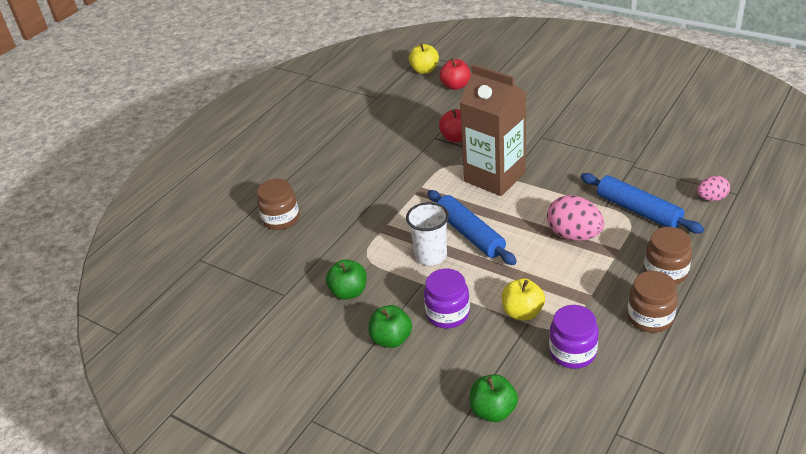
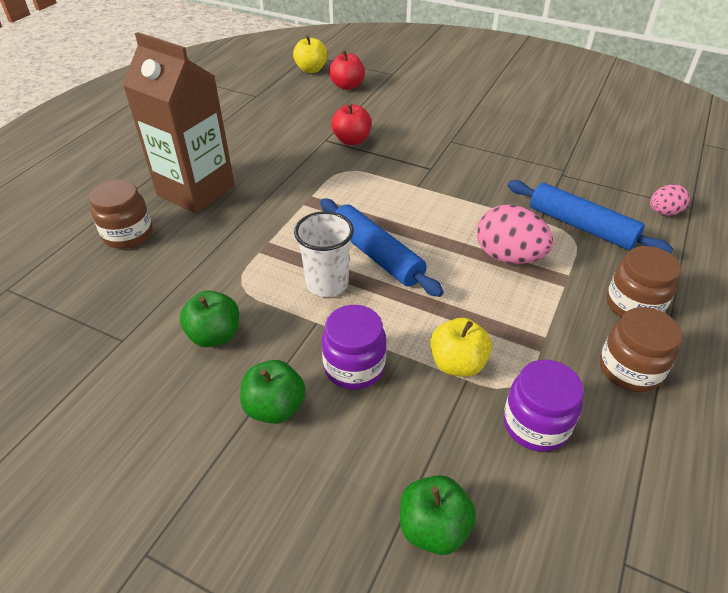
camera: 10 degrees left, 5 degrees up
brown carton [460,64,526,196] -> brown carton moved to [123,32,235,214]

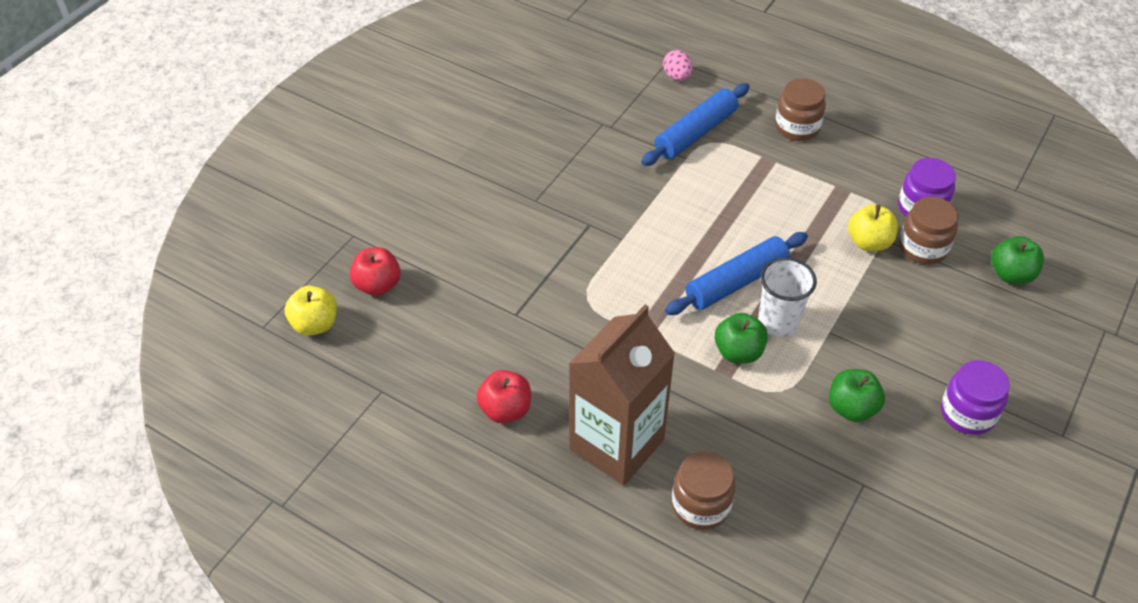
camera: 85 degrees left, 5 degrees up
green apple [240,360,306,424] -> green apple moved to [715,313,768,363]
purple jar [322,305,387,390] -> purple jar moved to [941,360,1010,435]
red apple [331,103,372,145] -> red apple moved to [477,370,531,423]
pink egg [477,205,554,264] -> none
brown jar [600,307,682,392] -> brown jar moved to [899,197,959,264]

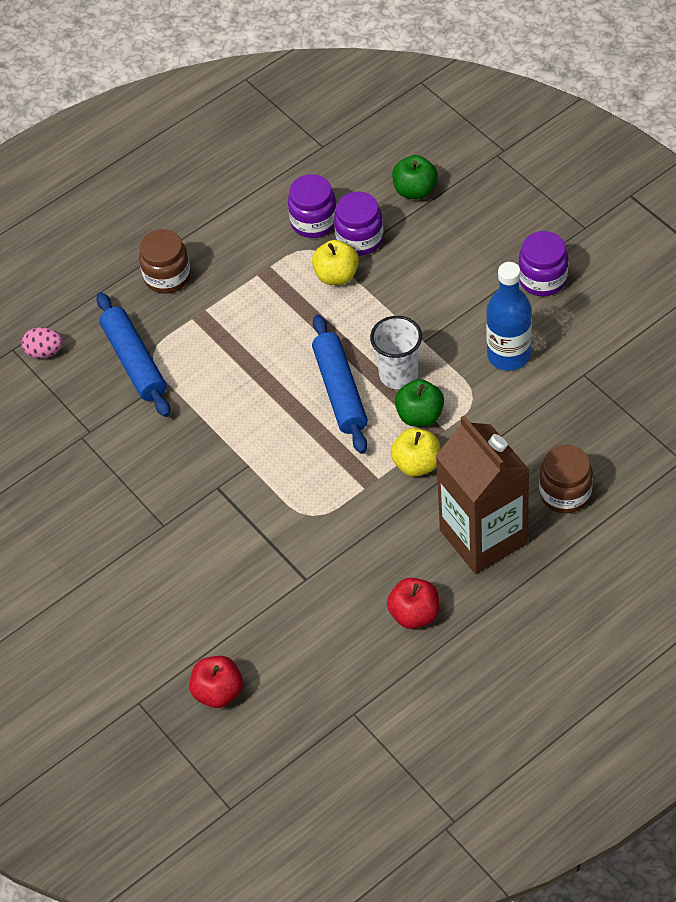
camera: 65 degrees left, 5 degrees up
yellow apple [285,286,337,336] -> yellow apple moved to [391,428,440,477]
green apple [829,369,885,422] -> blue bottle [486,262,532,371]
brown jar [899,197,959,264] -> purple jar [334,192,384,256]

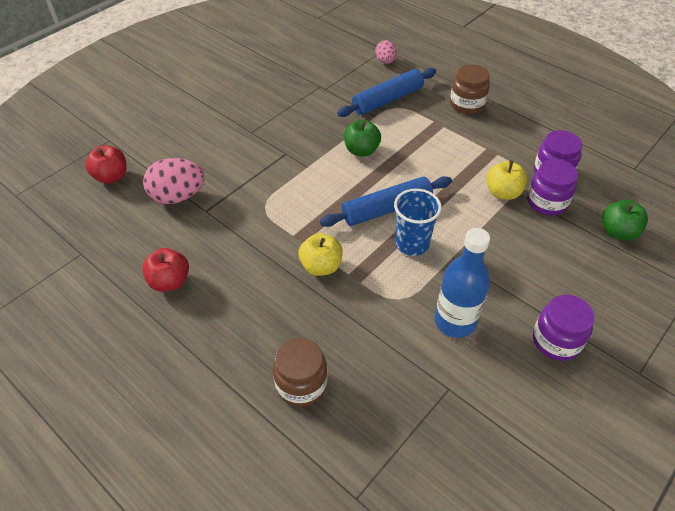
camera: 75 degrees right, 5 degrees down
white cup [370,316,422,389] -> blue cup [394,189,442,256]
green apple [395,379,444,427] -> green apple moved to [344,120,381,157]
brown carton [436,416,529,574] -> none
none -> pink egg [143,158,205,204]

